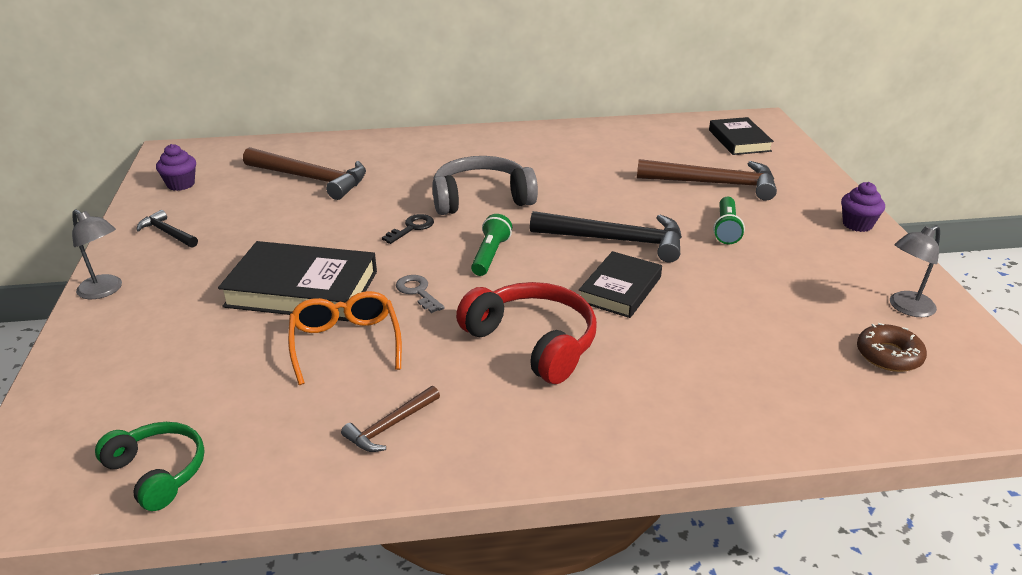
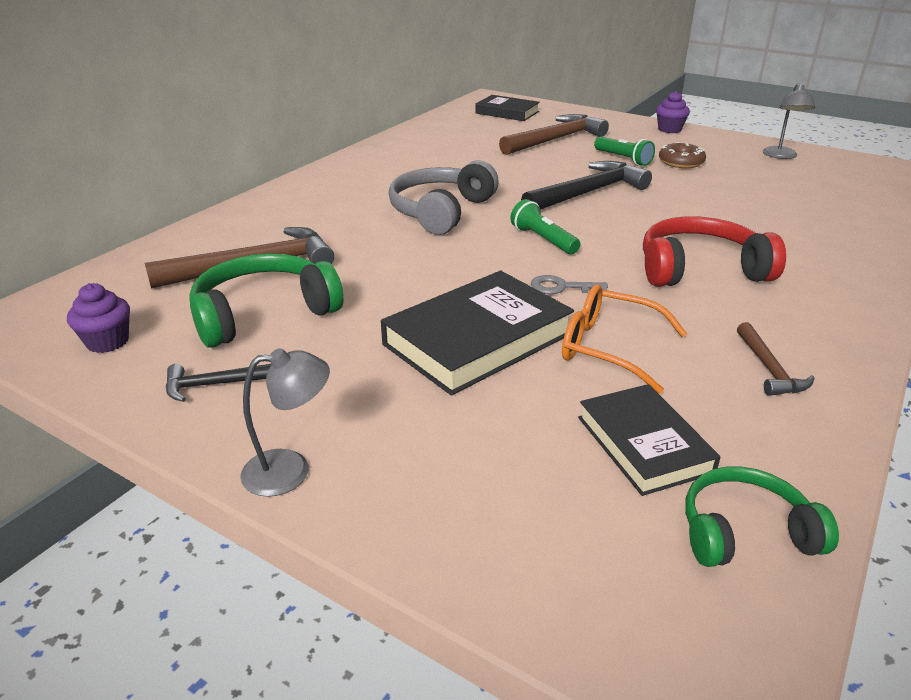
camera: 50 degrees left, 0 degrees up
black key [382,214,434,244] -> none
black book [579,251,662,318] -> black book moved to [578,384,721,496]
brown donut [857,323,927,372] -> brown donut moved to [659,142,706,168]
none -> green headphones [189,253,344,348]

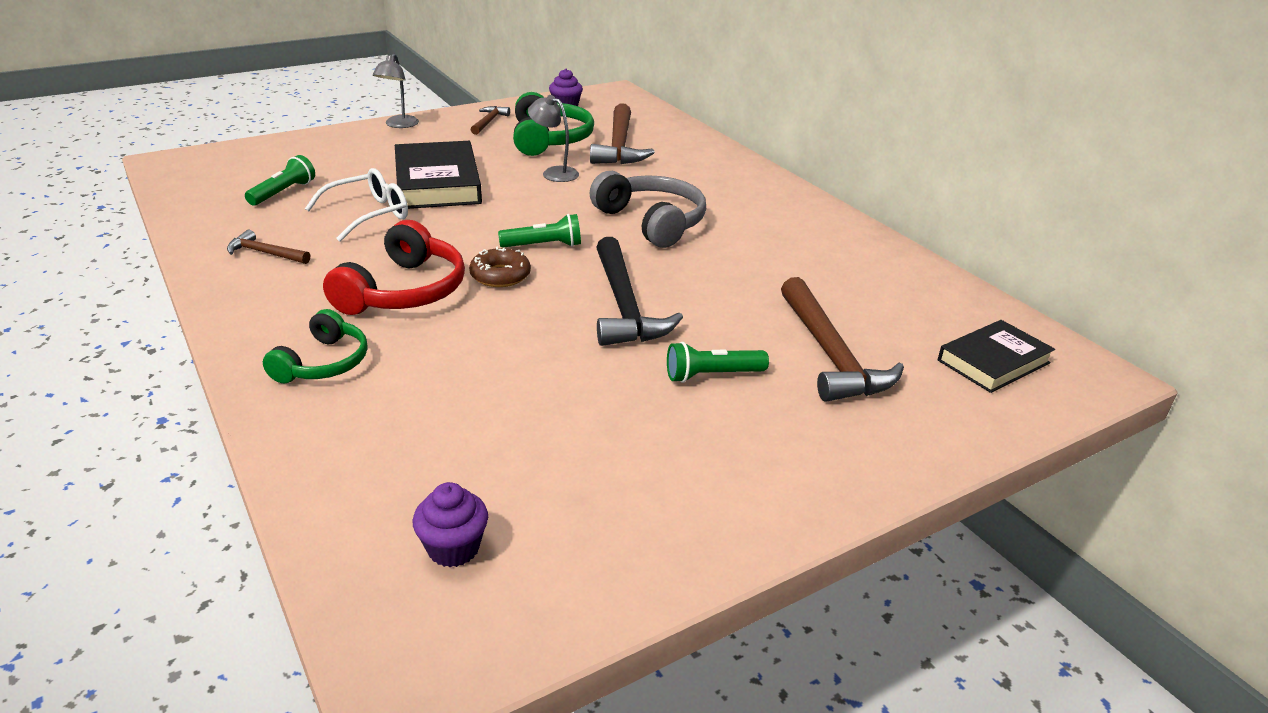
camera: 115 degrees right, 0 degrees up
black hammer [166,364,272,402] -> brown hammer [471,106,510,135]
grey key [531,275,608,294] -> none
orange glasses [562,284,687,394] -> white glasses [305,168,408,242]
black book [578,384,721,496] -> green flashlight [245,155,315,206]
purple cupcake [656,91,690,133] -> purple cupcake moved to [413,482,488,567]
brown donut [659,142,706,168] -> brown donut moved to [469,247,531,287]
green headphones [685,467,839,567] -> green headphones moved to [263,309,368,383]
grey lamp [763,83,815,159] -> grey lamp moved to [528,95,579,182]

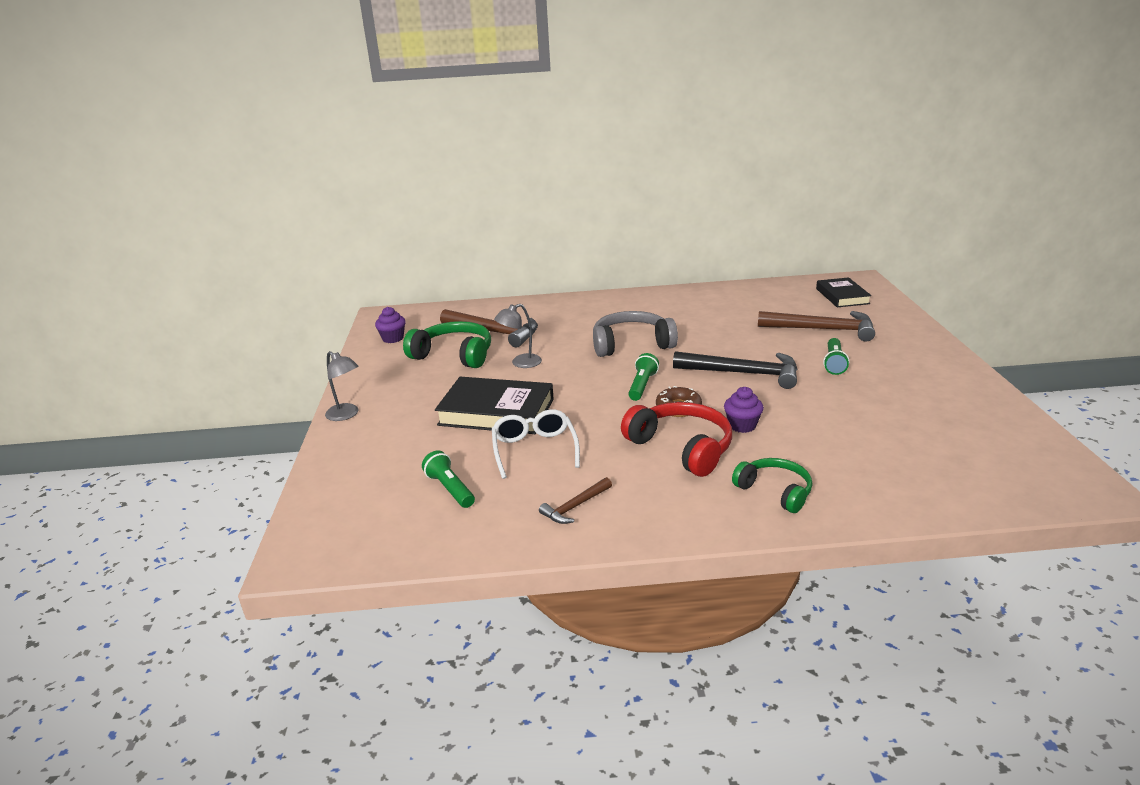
camera: 60 degrees left, 5 degrees down
purple cupcake [413,482,488,567] -> purple cupcake moved to [724,387,764,433]
brown hammer [471,106,510,135] -> none

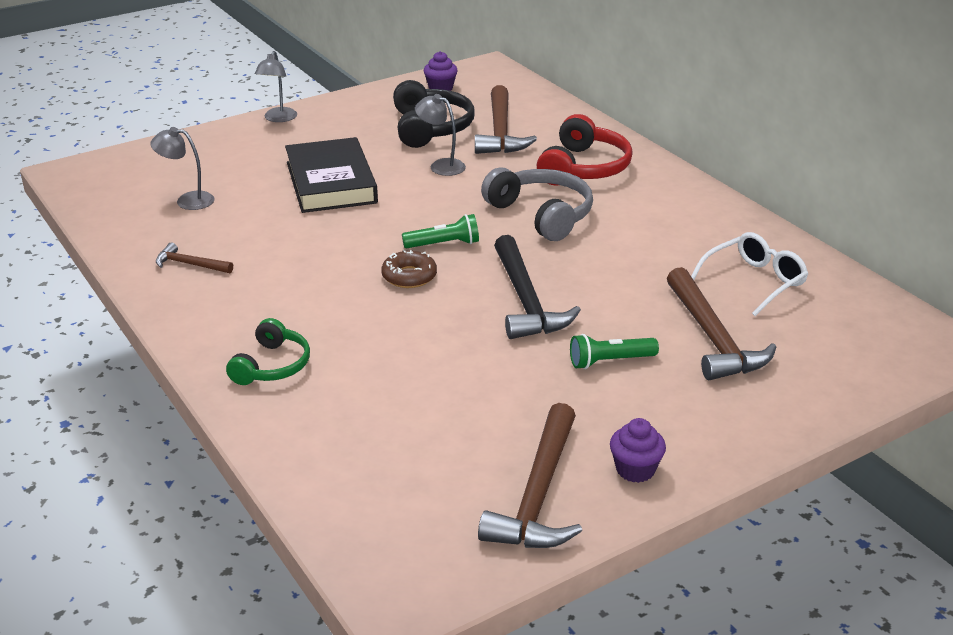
camera: 60 degrees right, 5 degrees up
green headphones [403,321,491,368] -> black headphones [393,80,475,148]
green flashlight [422,450,475,508] -> grey lamp [150,127,215,210]
white glasses [492,409,580,479] -> white glasses moved to [691,232,808,316]
red headphones [621,402,732,477] -> red headphones moved to [537,114,633,186]
purple cupcake [724,387,764,433] -> purple cupcake moved to [610,418,666,483]
black book [816,277,872,307] -> none
none -> brown hammer [478,403,582,548]

